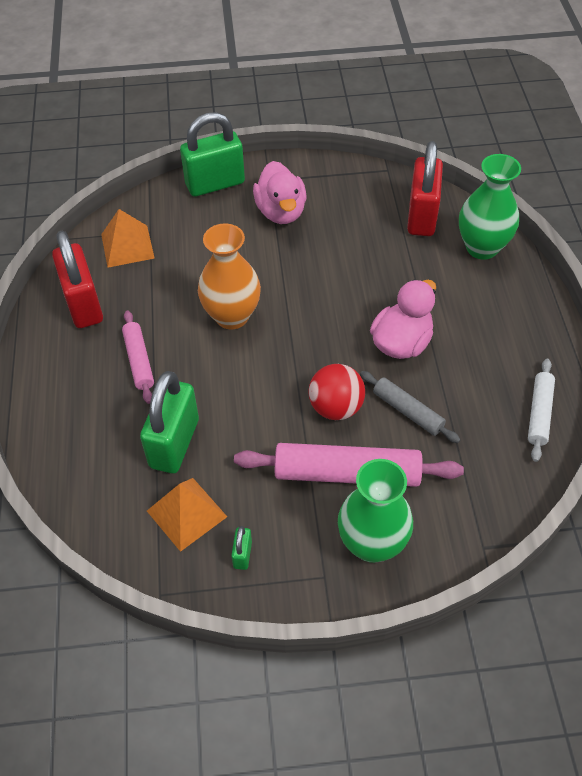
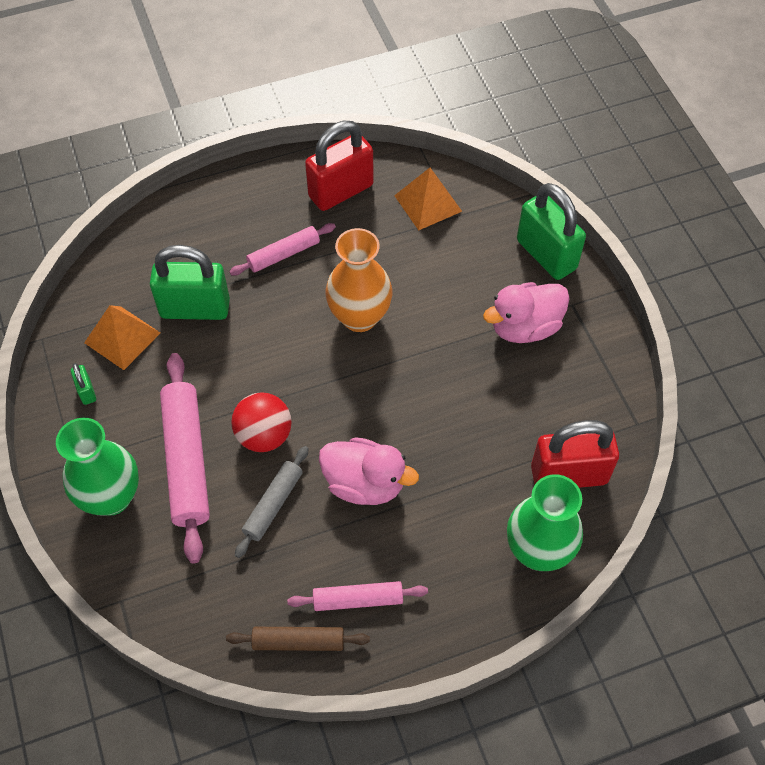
camera: 75 degrees right, 5 degrees up
green padlock [231,526,252,570] -> green padlock turned 75 degrees clockwise [71,363,96,405]
white rolling pin [528,359,555,462] -> brown rolling pin [226,627,370,651]
none -> pink rolling pin [287,581,428,611]

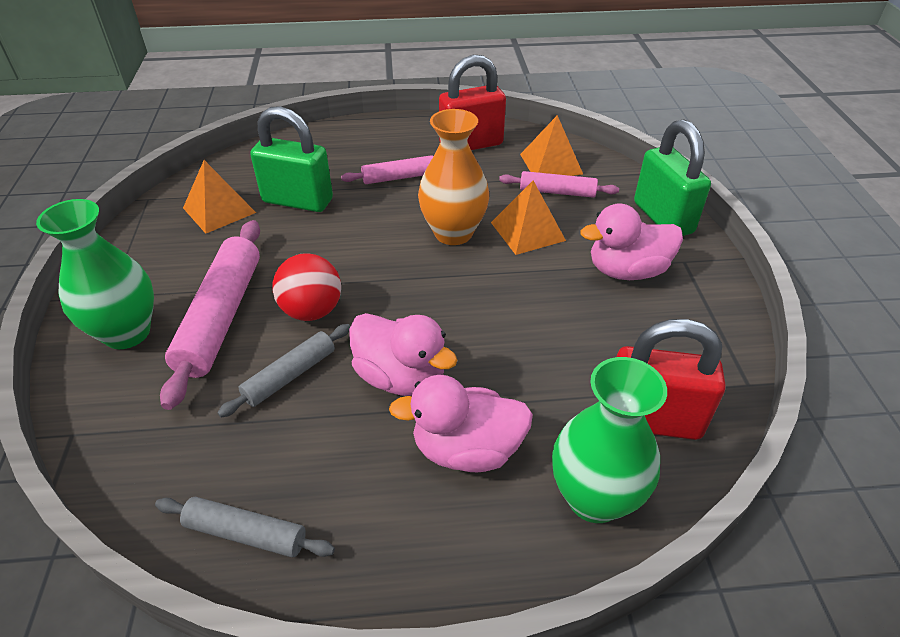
camera: 15 degrees right, 15 degrees down
green padlock [71,363,96,405] -> none
brown rolling pin [226,627,370,651] -> grey rolling pin [155,497,335,558]
pink rolling pin [287,581,428,611] -> pink rolling pin moved to [499,171,619,198]
none -> pink duck [389,375,533,472]
none -> orange pyramid [491,180,566,255]

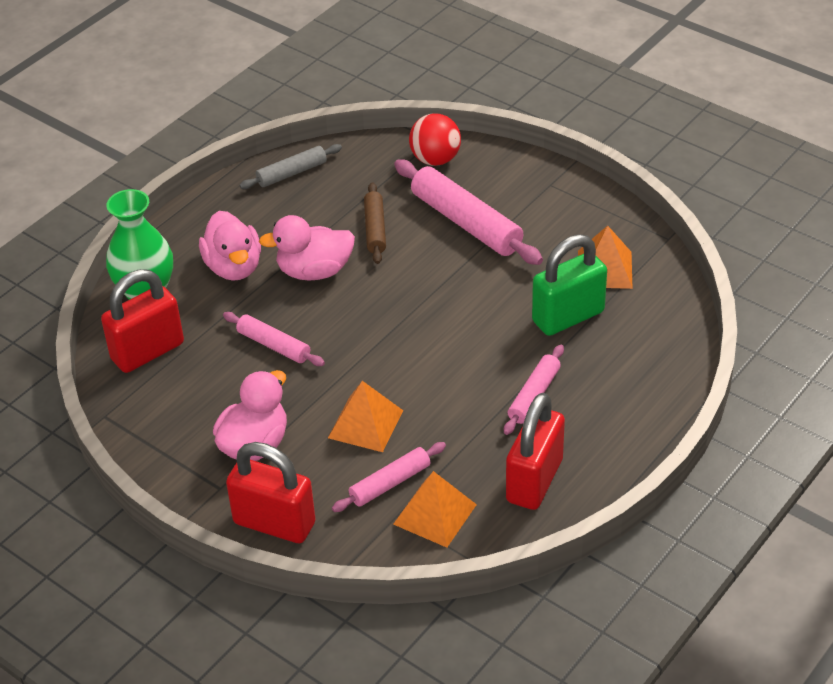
camera: 135 degrees right, 0 degrees up
green vase [36,199,154,349] -> none
grey rolling pin [217,324,350,418] -> brown rolling pin [364,182,386,264]
red ball [273,253,341,321] -> red ball moved to [409,113,461,166]
pink duck [389,375,533,472] -> pink duck turned 120 degrees clockwise [199,211,261,281]
orange vase [418,109,489,245] -> none
green padlock [634,119,711,236] -> red padlock [226,442,315,543]
none -> pink rolling pin [223,312,325,366]

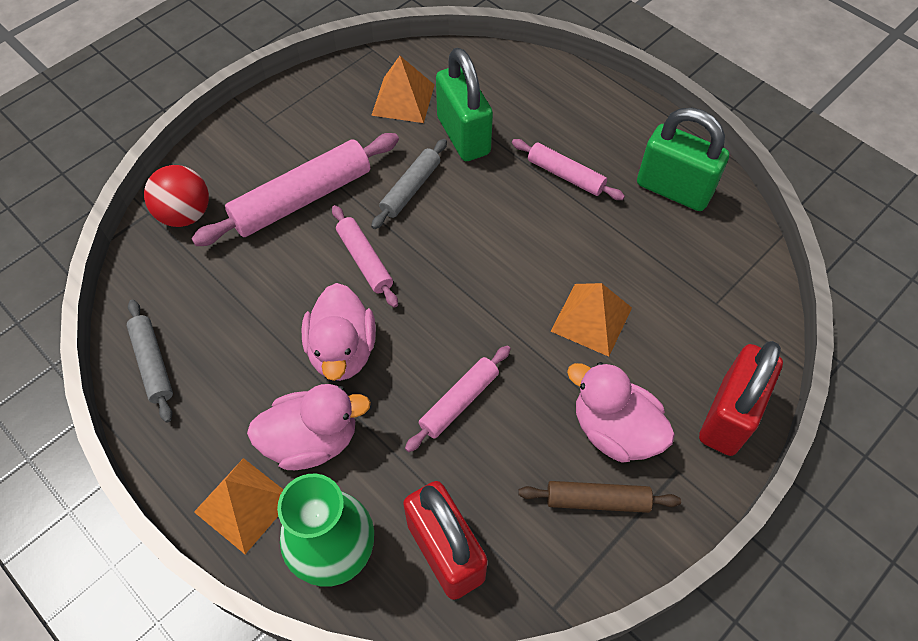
camera: 85 degrees left, 15 degrees up
pink rolling pin [332,442,446,512] -> pink rolling pin moved to [332,205,398,308]
brown rolling pin [364,182,386,264] -> brown rolling pin moved to [518,481,681,513]
orange pyramid [393,471,477,548] -> orange pyramid moved to [194,458,284,554]
red padlock [506,393,565,510] -> green padlock [637,108,729,211]
none -> grey rolling pin [371,139,447,229]

